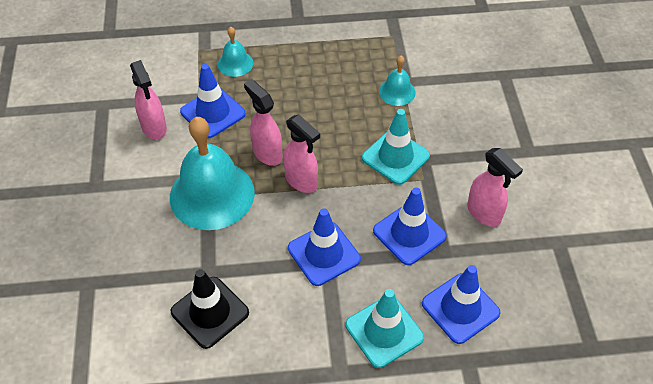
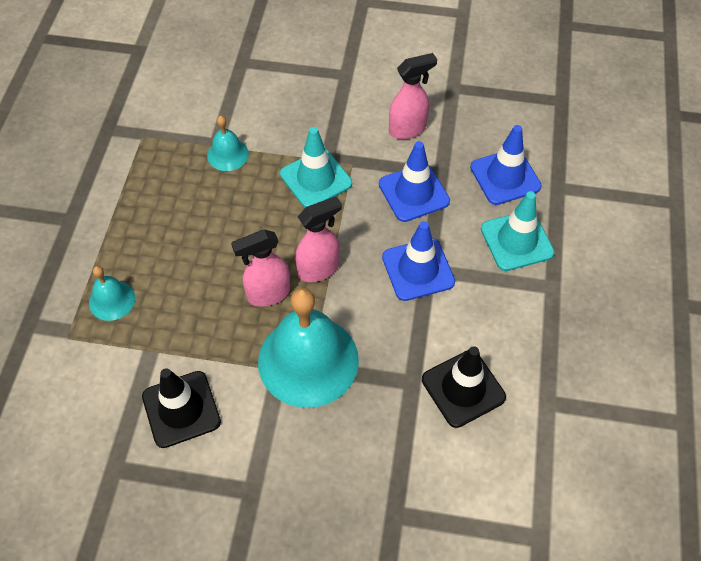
camera: 75 degrees left, 5 degrees up
pink spray bottle [130,60,167,139] -> black traffic cone [142,368,221,448]
blue traffic cone [180,64,246,138] -> none

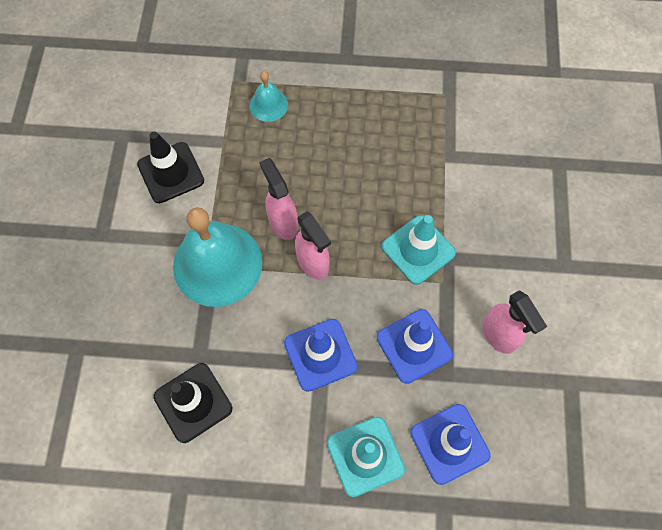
camera: 85 degrees right, 10 degrees up
turquoise bell [207,116,249,171] -> none

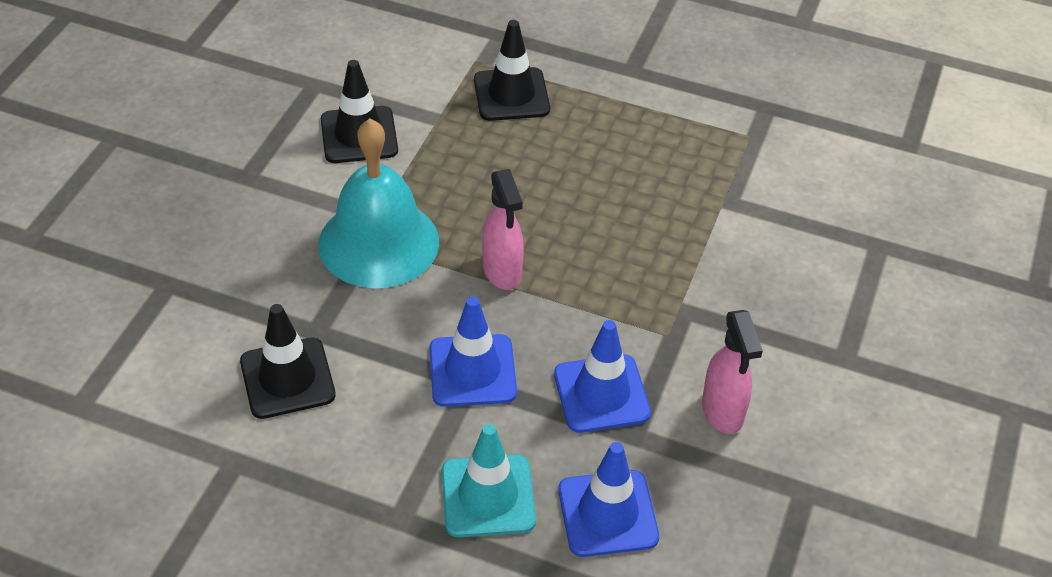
camera: 15 degrees right, 20 degrees down
turquoise bell [250,71,288,122] -> black traffic cone [474,20,550,121]
pink spray bottle [260,158,298,240] -> none
turquoise traffic cone [382,215,456,285] -> none

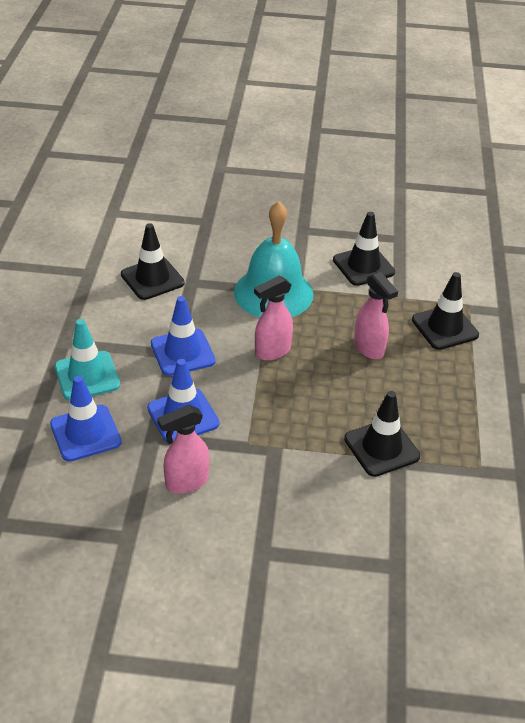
camera: 75 degrees right, 5 degrees down
none -> black traffic cone [344,391,420,477]
none -> pink spray bottle [354,272,398,359]

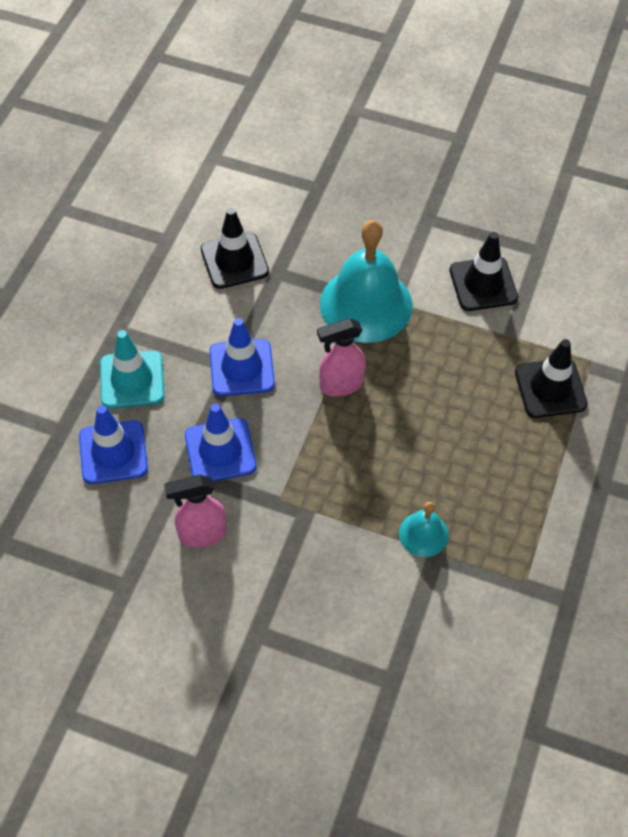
camera: 15 degrees right, 15 degrees up
black traffic cone [344,391,420,477] -> turquoise bell [399,502,449,557]
pink spray bottle [354,272,398,359] -> none

